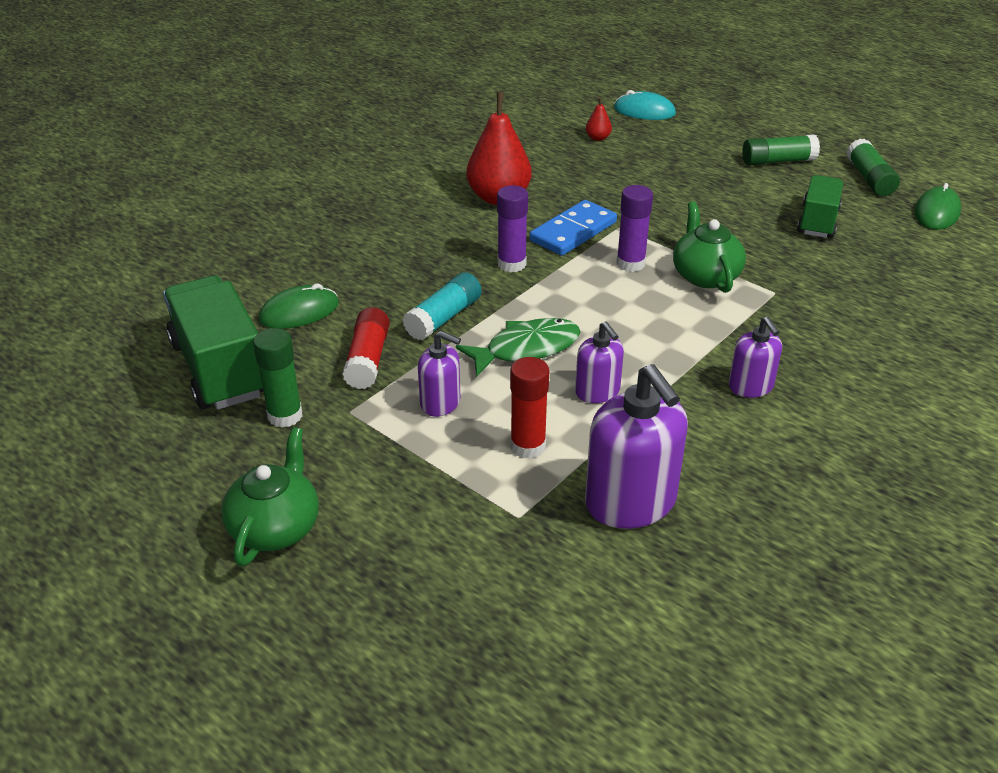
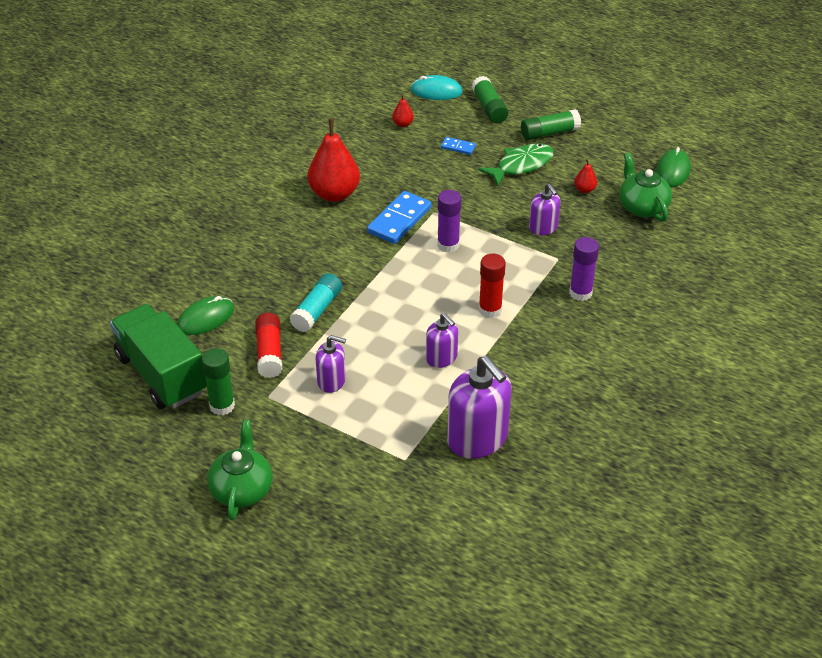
camera: 10 degrees left, 5 degrees up
green fish [456,318,580,377] -> green fish moved to [478,143,554,186]
purple glue stick [497,185,528,273] -> purple glue stick moved to [569,237,599,301]
red glue stick [510,357,549,459] -> red glue stick moved to [479,254,506,318]
green teapot [673,201,746,293] -> green teapot moved to [619,153,672,222]
purple soap dispenser [729,317,782,398] -> purple soap dispenser moved to [529,183,561,235]
green truck [797,175,843,238] -> red pear [574,159,597,193]
green glue stick [847,139,900,196] -> green glue stick moved to [472,76,508,123]
none -> blue domino [441,137,476,155]

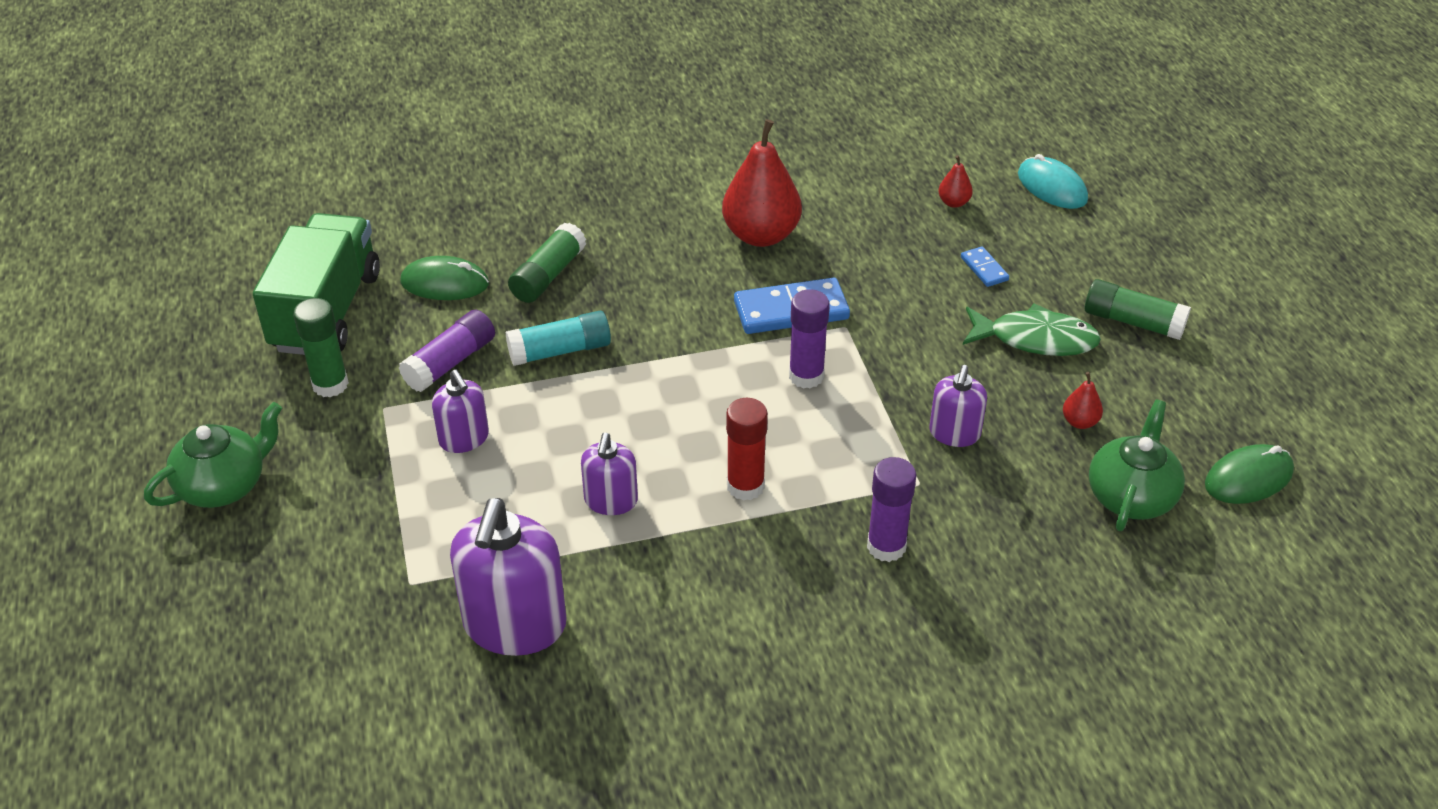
camera: 45 degrees right, 0 degrees up
red glue stick [255,313,283,378] -> purple glue stick [399,310,495,392]
green glue stick [472,76,508,123] -> green glue stick moved to [508,223,586,303]

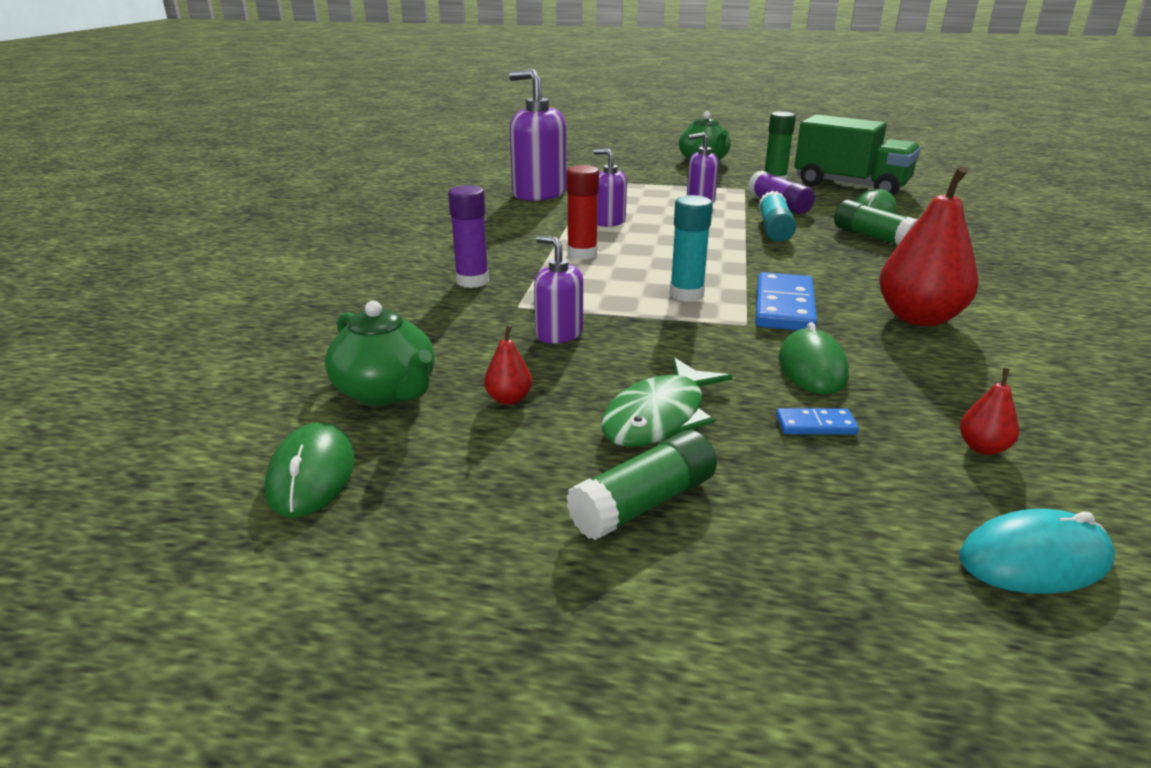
camera: 115 degrees right, 15 degrees down
purple glue stick [789,289,830,389] -> turquoise glue stick [670,195,713,302]
none -> green mouse [778,322,849,395]

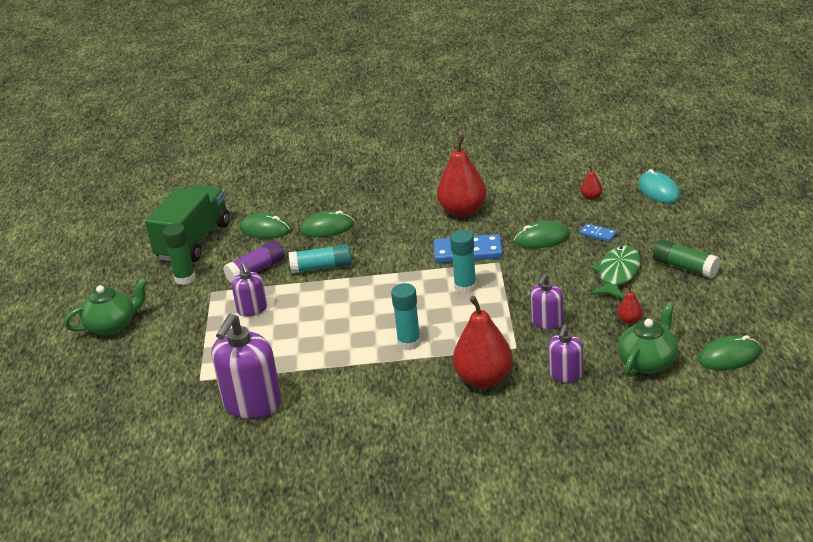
camera: 100 degrees left, 5 degrees up
purple glue stick [448,185,489,288] -> red pear [453,296,513,388]
red glue stick [566,165,599,260] -> turquoise glue stick [391,283,421,350]
purple soap dispenser [593,149,627,227] -> purple soap dispenser moved to [548,324,583,383]
green fish [601,357,732,447] -> green fish turned 90 degrees counterclockwise [590,245,641,299]
blue domino [776,408,859,435] -> blue domino turned 45 degrees counterclockwise [580,224,617,242]
green glue stick [834,200,918,245] -> green mouse [300,211,354,237]

